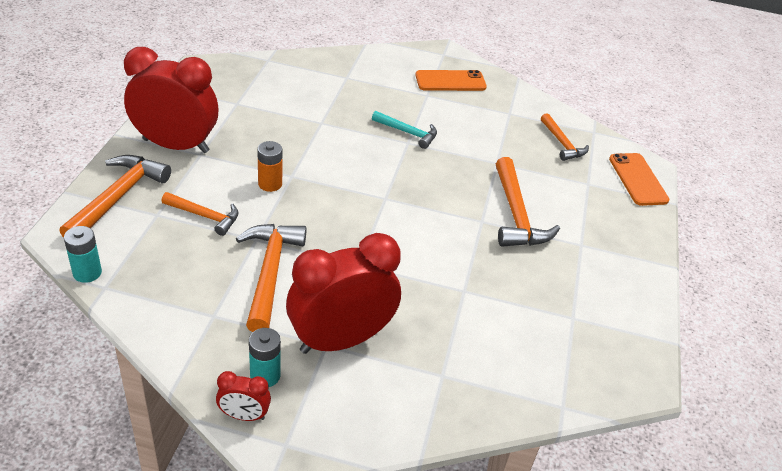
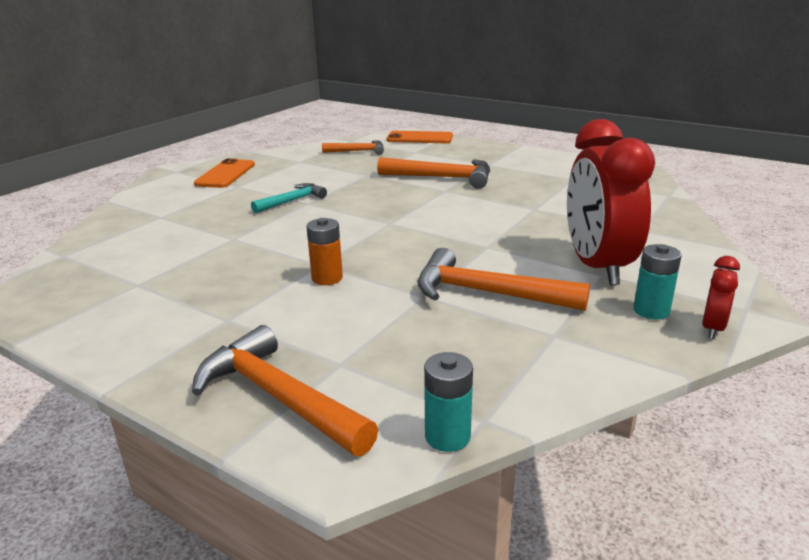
camera: 65 degrees left, 15 degrees down
red clock [124,47,218,153] -> none
orange hammer [162,192,239,236] -> none

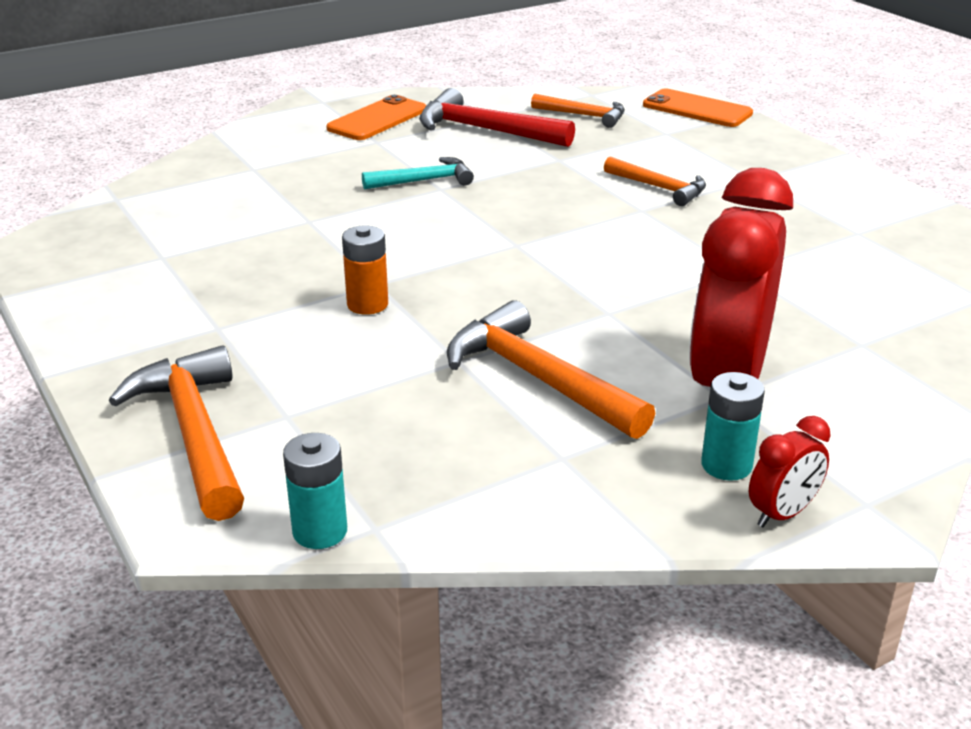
camera: 25 degrees right, 5 degrees up
orange hammer [377,157,490,189] -> orange hammer [604,156,706,206], size x0.62
none -> red hammer [419,88,575,147]

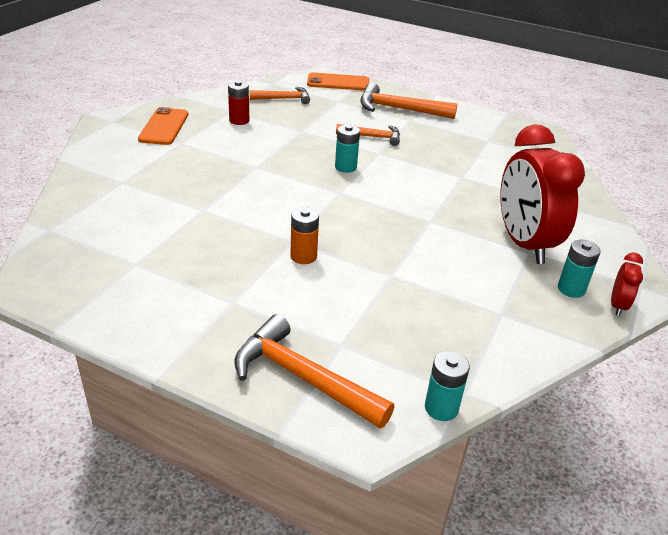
camera: 35 degrees left, 5 degrees up
turquoise hammer [362,157,474,190] -> none
red hammer [419,88,575,147] -> red battery [228,81,249,125]
orange hammer [447,301,655,439] -> orange hammer moved to [360,83,458,119]
none -> turquoise battery [335,125,360,173]

